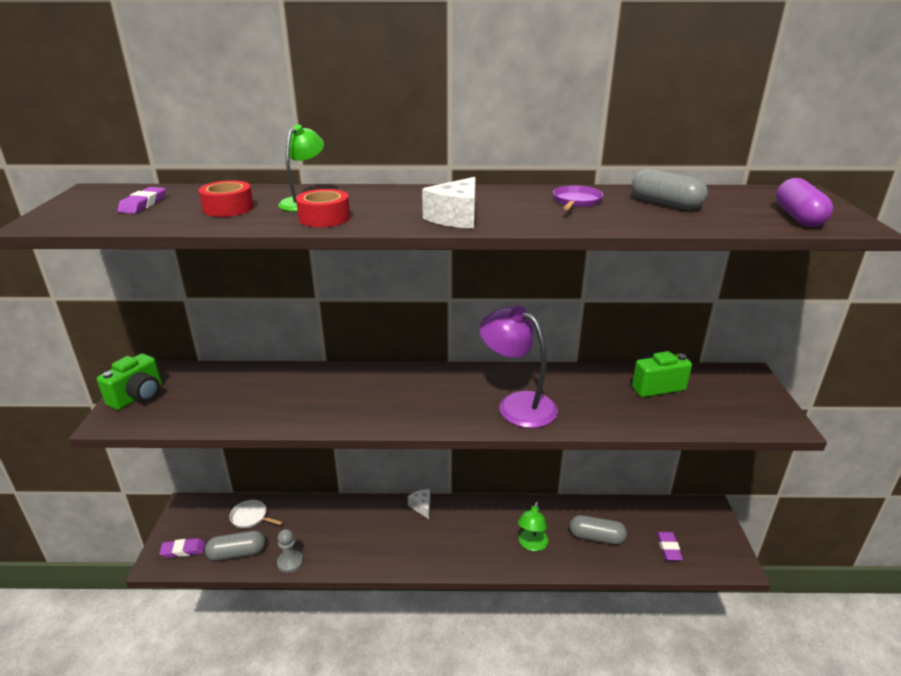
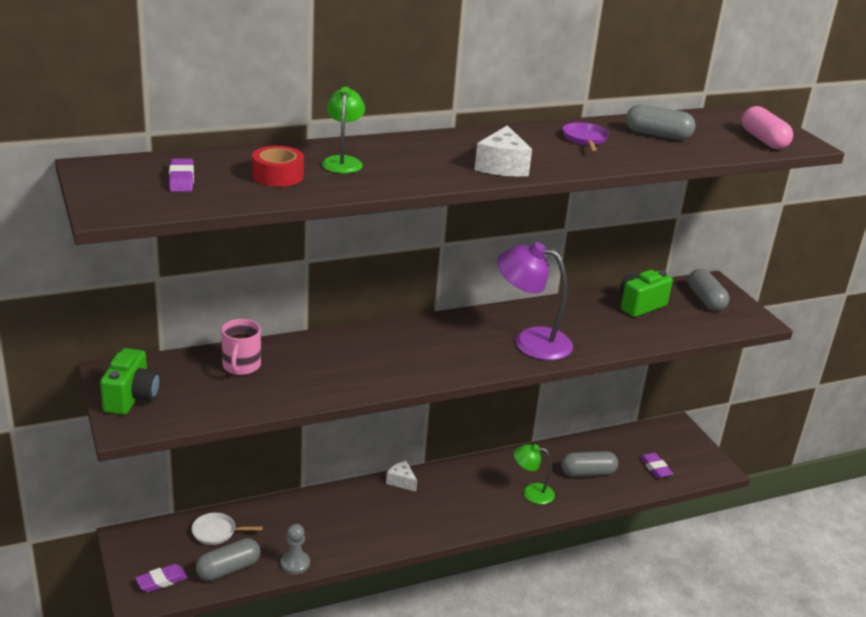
camera: 25 degrees left, 0 degrees up
red tape [296,189,350,227] -> none
green lamp [518,501,549,551] -> green lamp turned 105 degrees clockwise [514,444,555,504]
purple capsule [776,178,833,227] -> pink capsule [742,106,793,149]
none -> pink mug [221,319,261,375]
none -> grey capsule [688,269,729,311]

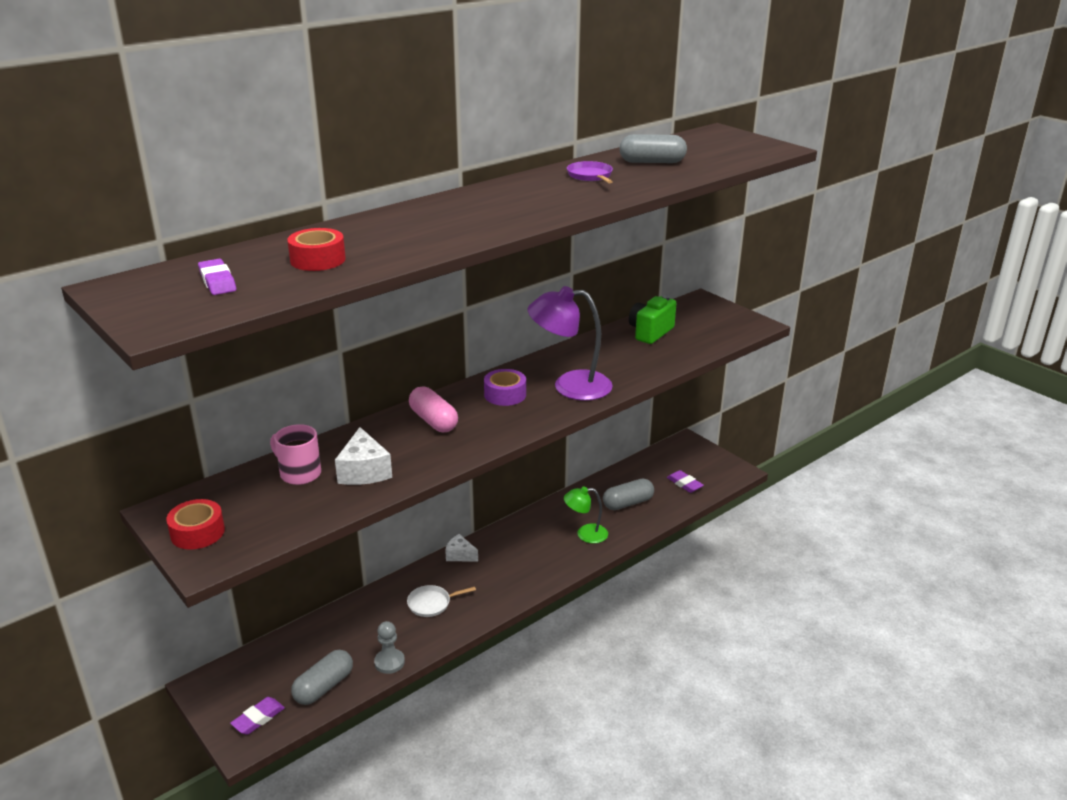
camera: 15 degrees left, 0 degrees up
green camera [100,348,160,415] -> red tape [166,499,225,550]
white pan [191,513,263,545] -> white pan moved to [407,585,476,617]
pink mug [221,319,261,375] -> pink mug turned 135 degrees clockwise [270,424,321,485]
green lamp [322,87,365,174] -> none
white cheese [475,125,532,176] -> white cheese moved to [335,427,392,485]
grey capsule [688,269,729,311] -> none
pink capsule [742,106,793,149] -> pink capsule moved to [409,386,458,432]
none -> purple tape [484,369,526,406]

